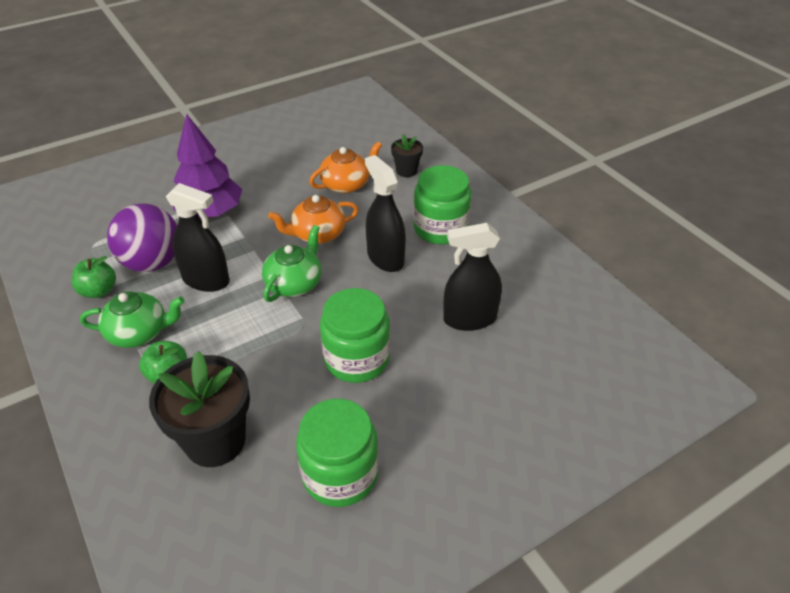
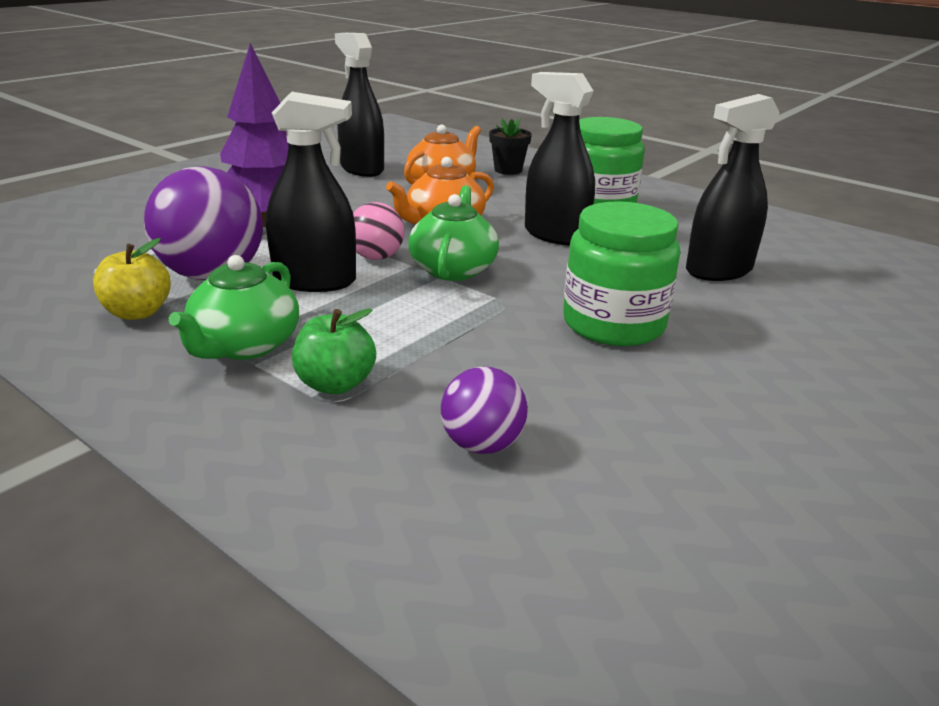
camera: 20 degrees left, 15 degrees down
green apple [72,256,116,298] -> yellow apple [93,238,171,320]
green teapot [80,292,184,348] -> green teapot turned 135 degrees clockwise [169,255,299,360]
black flower pot [149,351,250,467] -> purple ball [441,367,528,454]
green jar [296,399,379,507] -> none
none -> black spray bottle [335,33,384,177]
none -> pink ball [353,202,404,260]

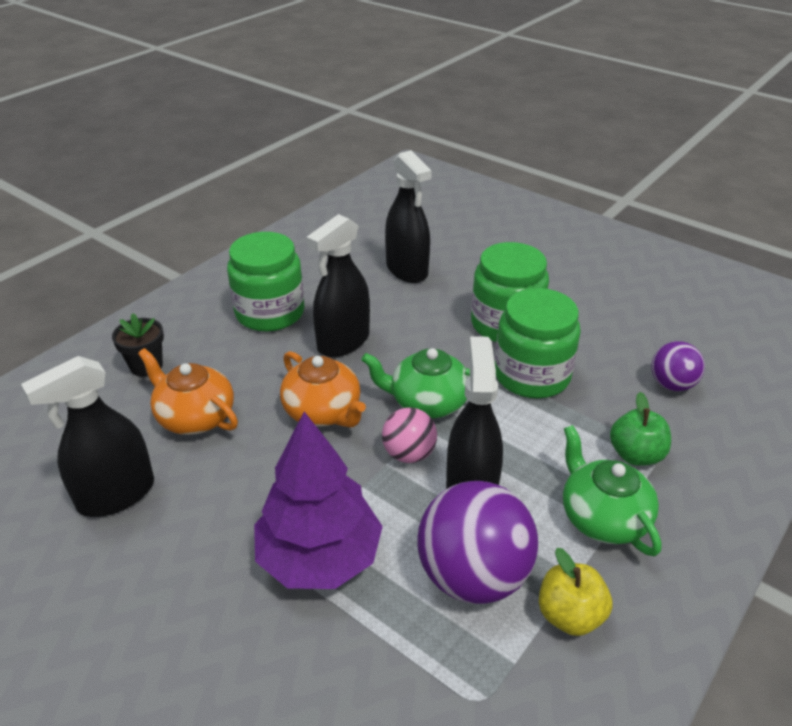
camera: 90 degrees left, 10 degrees up
green teapot [169,255,299,360] -> green teapot turned 135 degrees counterclockwise [563,425,661,556]
none -> green jar [495,288,581,398]

